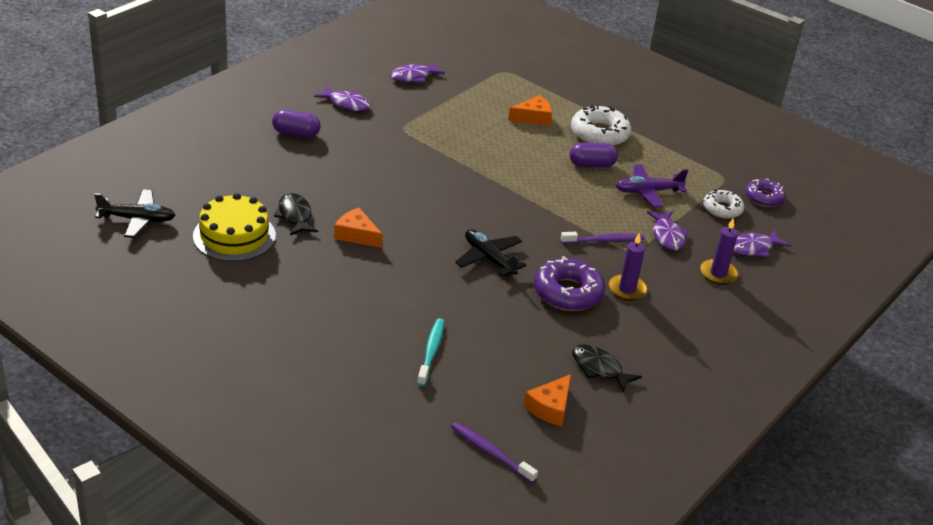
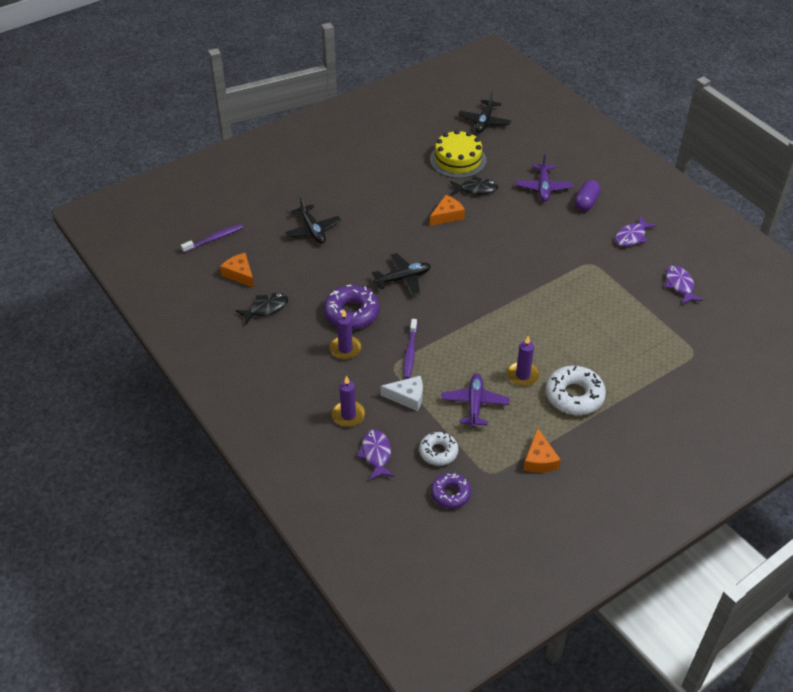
camera: 110 degrees right, 10 degrees up
turquoise toothbrush [417,318,444,386] -> black plane [284,197,341,244]
orange cheese [508,95,552,126] -> orange cheese moved to [524,428,561,473]
purple capsule [570,143,618,168] -> purple candle [507,336,540,386]
purple fish [647,211,689,251] -> white cheese [380,376,423,411]
none -> purple plane [516,154,573,201]

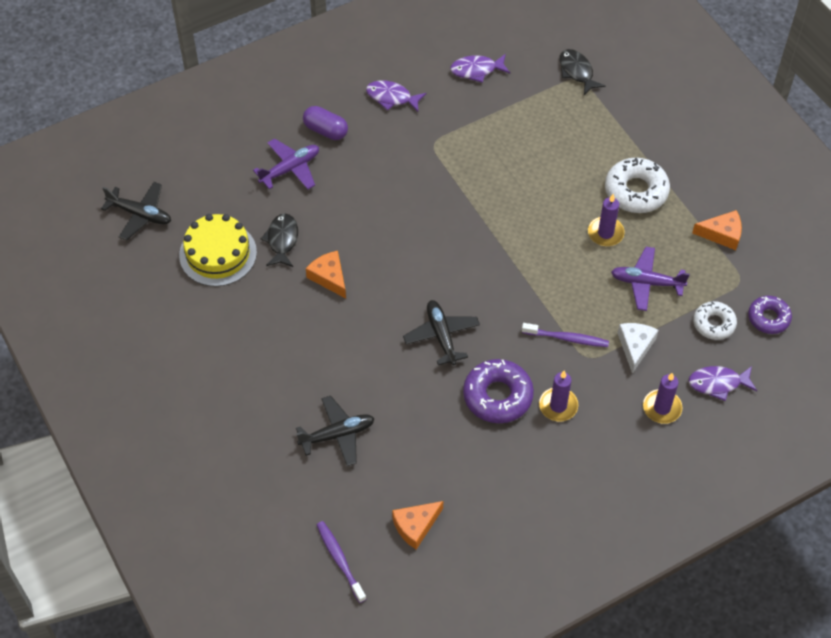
camera: 85 degrees left, 10 degrees up
black fish [235,293,288,325] -> black fish moved to [559,49,605,95]
purple plane [516,154,573,201] -> purple plane turned 45 degrees counterclockwise [253,138,319,189]
purple fish [615,216,657,247] -> purple fish turned 150 degrees clockwise [366,80,426,112]

